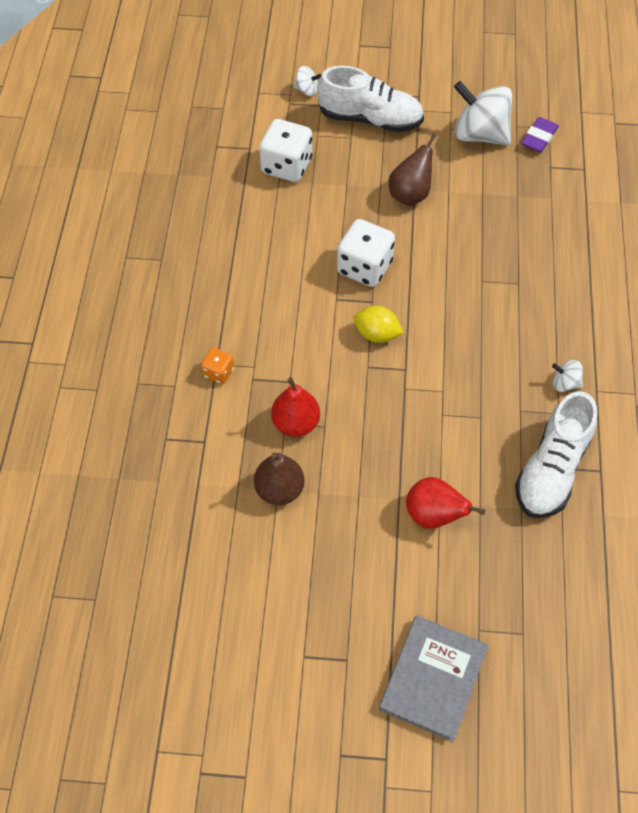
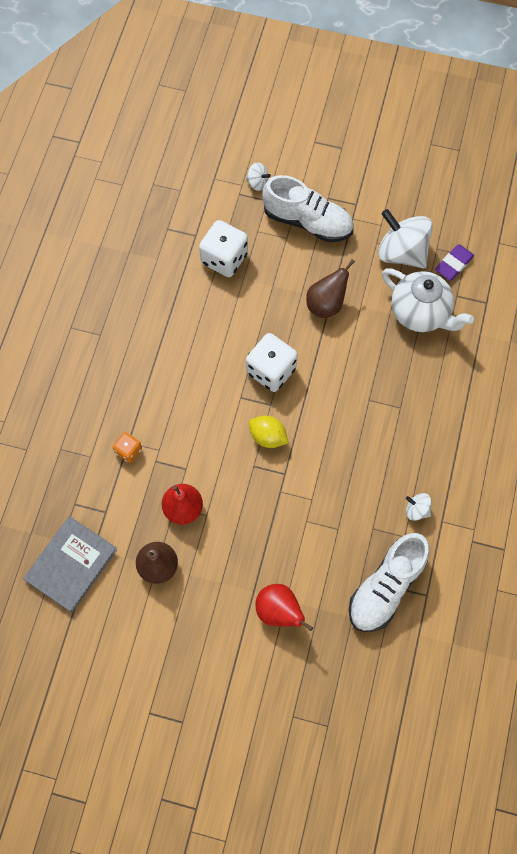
camera: 10 degrees right, 10 degrees up
grey book [379,615,488,742] -> grey book moved to [23,516,117,613]
none -> white teapot [382,268,474,332]

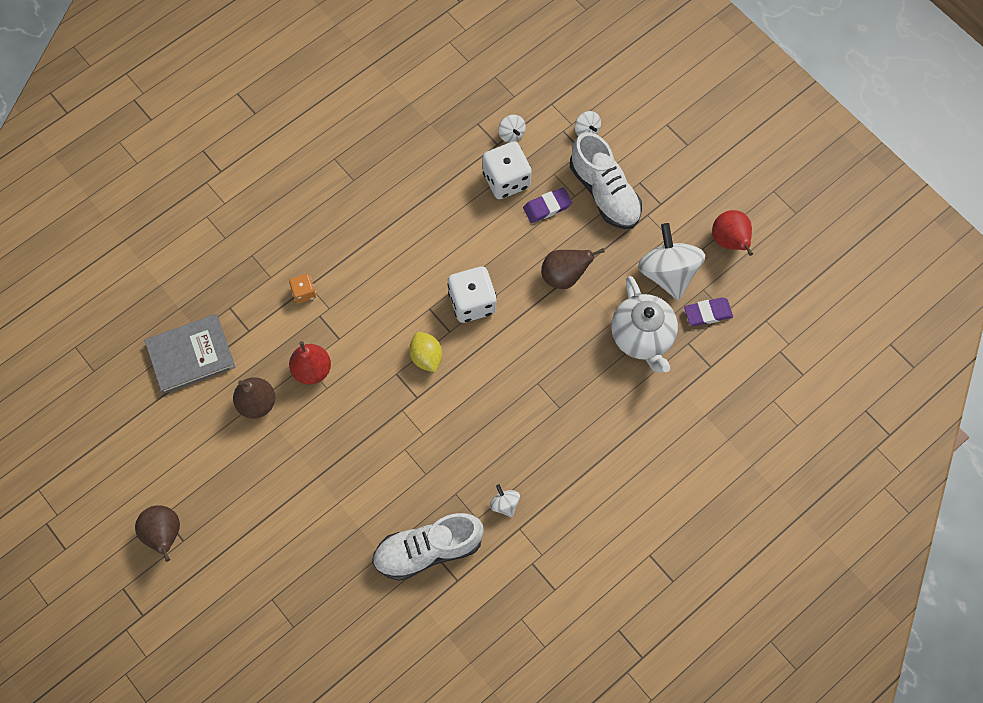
camera: 35 degrees right, 0 degrees up
red pear [255,584,313,631] -> red pear moved to [712,210,753,256]
none -> brown pear [135,505,180,562]
none -> white spinning top [499,115,526,143]
none -> purple eraser [523,187,572,223]

